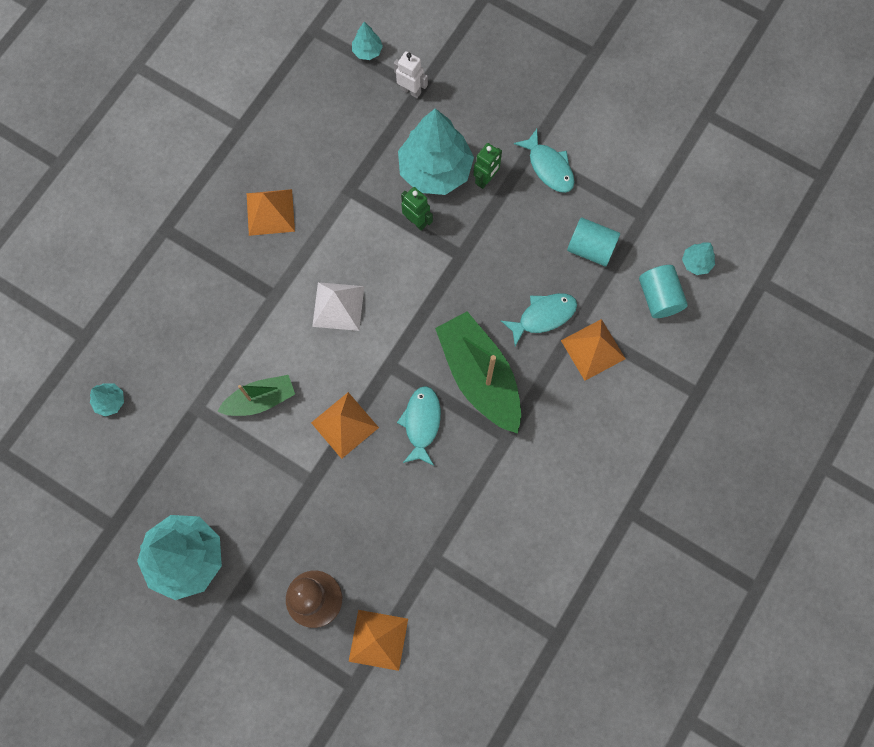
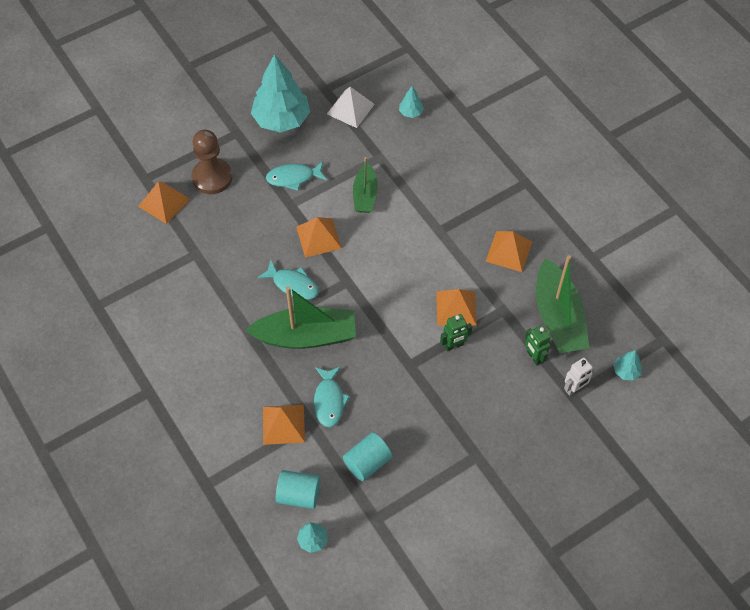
camera: 115 degrees right, 15 degrees down
white pyramid [312,282,364,331] -> white pyramid moved to [327,87,375,128]
turquoise tree [398,108,474,195] -> none
green robot [473,143,502,189] -> green robot moved to [525,325,551,365]
turquoise fish [514,129,575,193] -> turquoise fish moved to [266,161,327,191]
none -> orange pyramid [436,289,477,326]
none -> green boat [536,255,589,353]

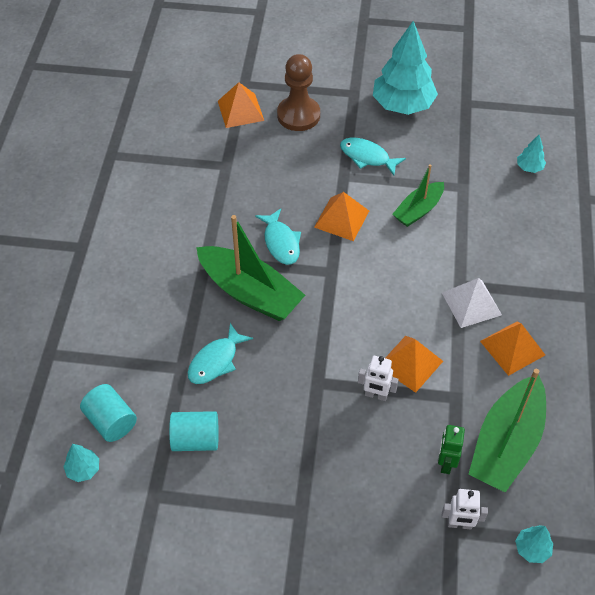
camera: 40 degrees right, 5 degrees down
orange pyramid [263,405,305,445] -> none
white pyramid [327,87,375,128] -> white pyramid moved to [442,278,502,328]
green robot [440,314,472,351] -> white robot [358,356,399,401]

